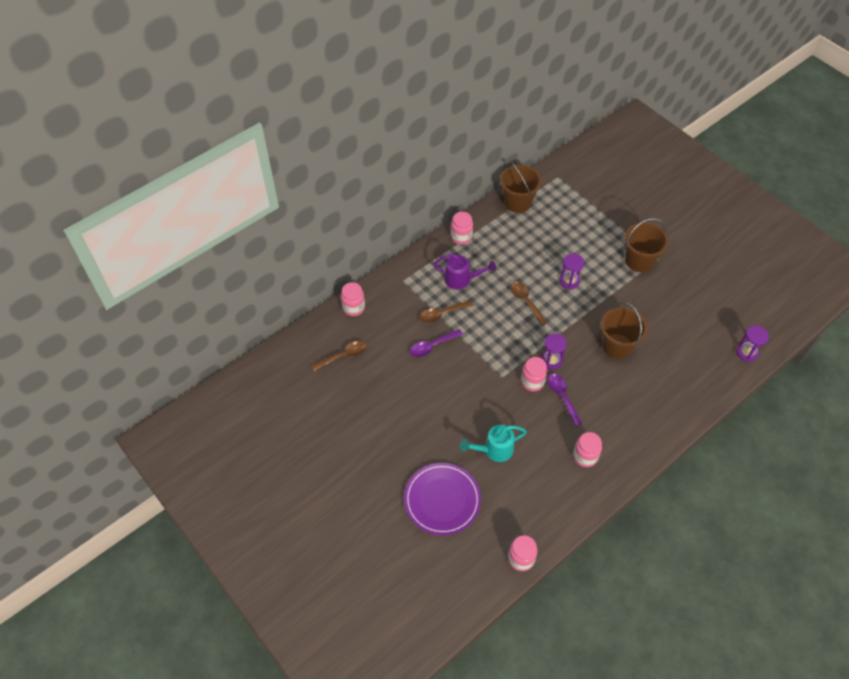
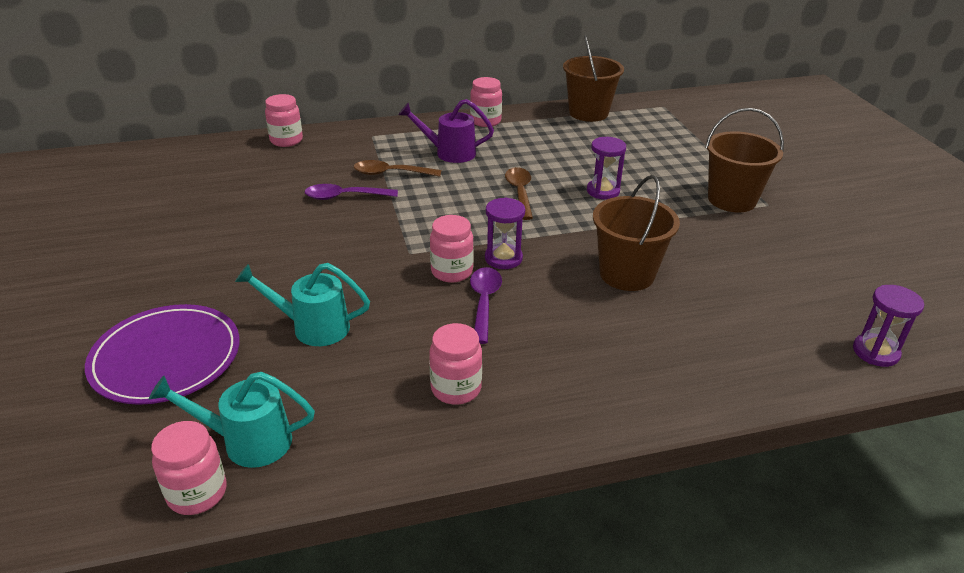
camera: 25 degrees right, 20 degrees down
brown spoon [312,341,367,371] -> none
purple watering can [433,253,496,289] -> purple watering can turned 150 degrees clockwise [399,99,494,163]
none -> turquoise watering can [149,372,315,468]

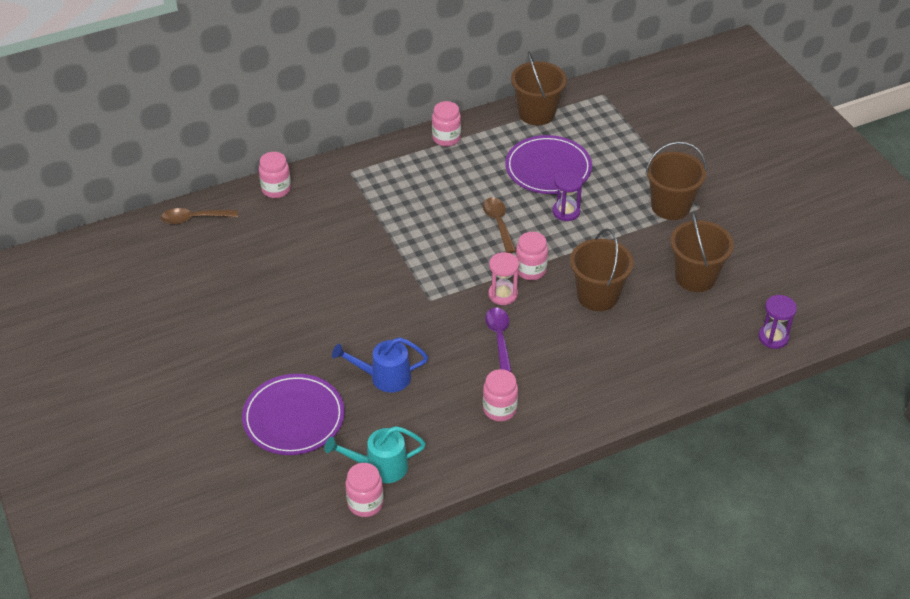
camera: 10 degrees left, 10 degrees up
turquoise watering can [235,263,370,346] -> blue watering can [332,337,428,393]
purple spoon [304,184,398,200] -> none
brown spoon [354,160,441,177] -> brown spoon moved to [161,208,238,224]
purple watering can [399,99,494,163] -> none
pink jar [430,215,474,283] -> pink jar moved to [516,232,548,280]
purple hourglass [485,197,525,269] -> pink hourglass [488,252,519,305]
none -> purple plate [505,135,592,194]
none -> brown bucket [670,211,734,292]

